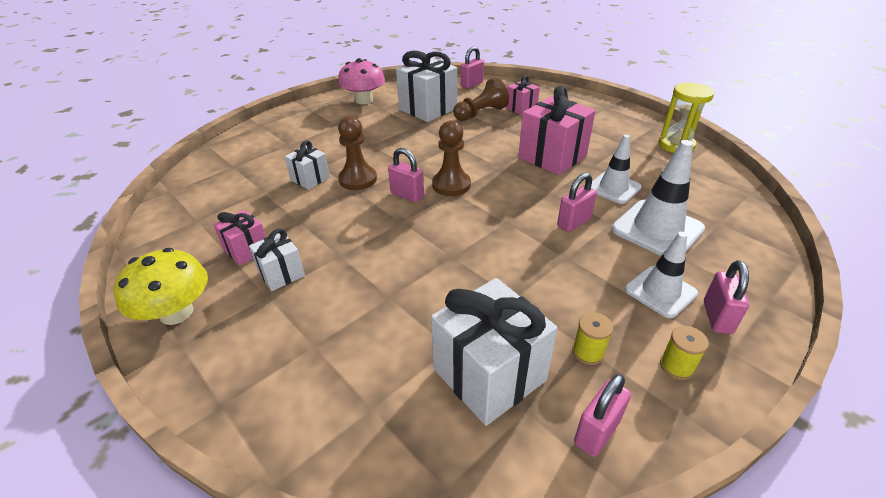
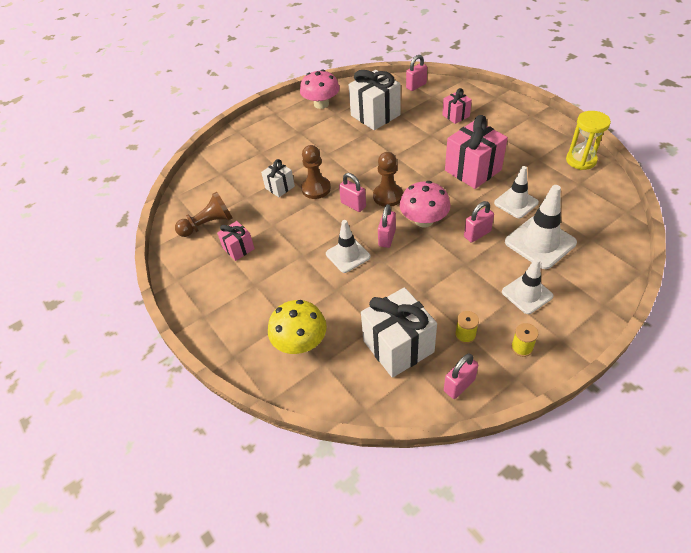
camera: 10 degrees right, 10 degrees up
yellow mushroom [114,248,208,325] -> yellow mushroom moved to [268,300,327,354]
white gift [249,229,305,291] -> none
brown pawn [453,78,509,121] -> brown pawn moved to [175,192,232,237]
pink padlock [704,260,749,334] -> pink padlock moved to [378,204,396,248]
none -> white traffic cone [326,220,371,273]
none -> pink mushroom [400,181,450,228]

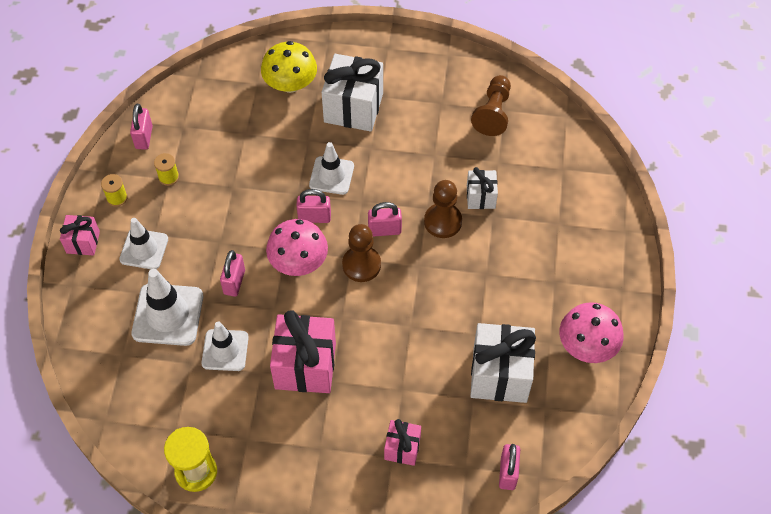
camera: 130 degrees right, 10 degrees up
pink gift [217,221,255,261] -> pink gift moved to [60,215,100,256]
white gift [361,287,437,378] -> white gift moved to [322,54,383,132]
pink padlock [378,204,396,248] -> pink padlock turned 60 degrees counterclockwise [297,189,331,223]

